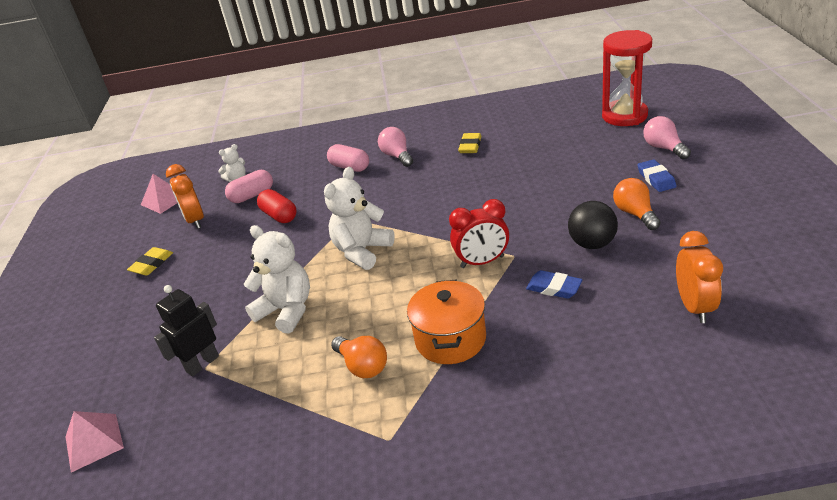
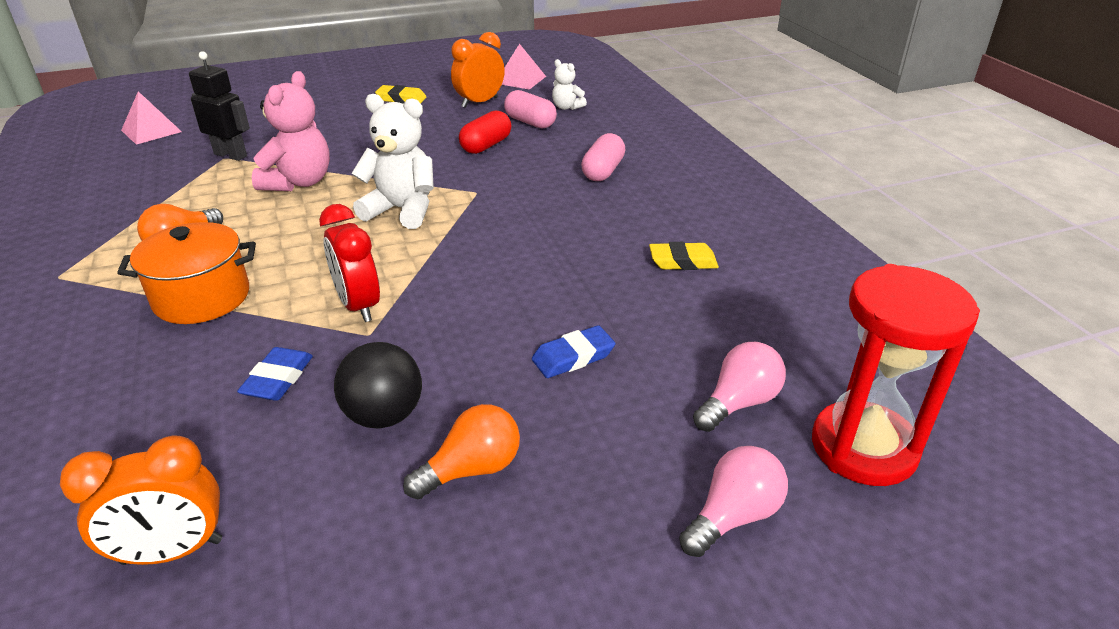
camera: 70 degrees right, 0 degrees up
white teddy bear [243,225,310,333] -> pink teddy bear [252,71,330,191]
pink light bulb [378,127,413,167] -> pink light bulb moved to [693,342,786,432]
blue eraser [637,159,677,192] -> blue eraser moved to [532,325,615,378]

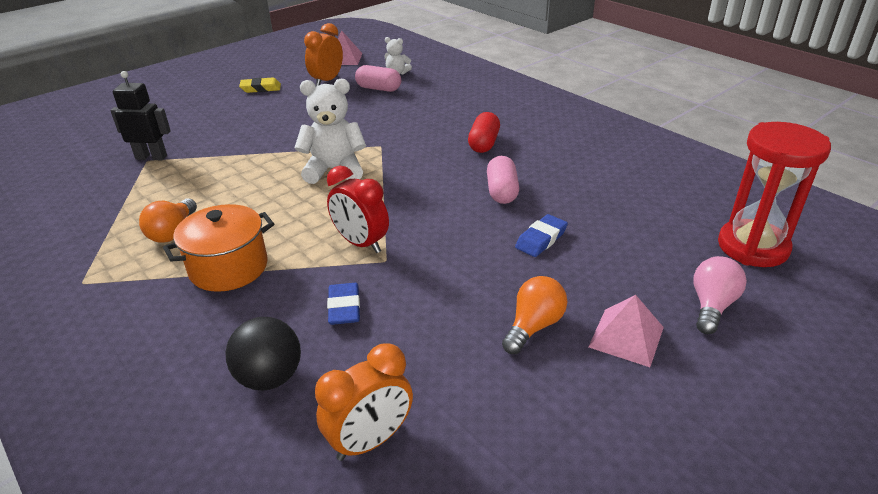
camera: 20 degrees left, 0 degrees up
pink pyramid [121,91,182,145] -> pink pyramid moved to [588,295,664,367]
pink teddy bear [252,71,330,191] -> none
black ball [334,342,422,428] -> black ball moved to [225,317,301,390]
red capsule [459,110,511,154] -> red capsule moved to [468,112,500,153]
pink capsule [581,133,625,181] -> pink capsule moved to [487,156,519,204]
yellow eraser [649,242,719,270] -> none
pink light bulb [693,342,786,432] -> none

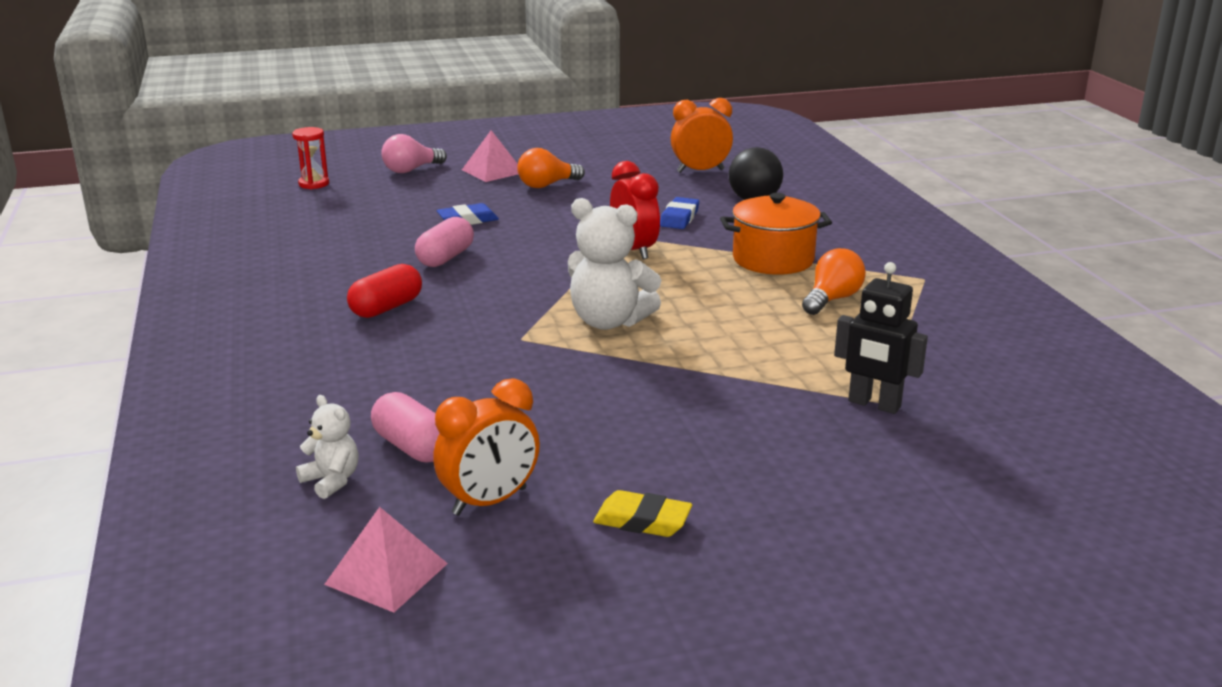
camera: 155 degrees left, 10 degrees down
red hourglass [718,122,831,267] -> red hourglass [292,127,329,189], size x0.49

